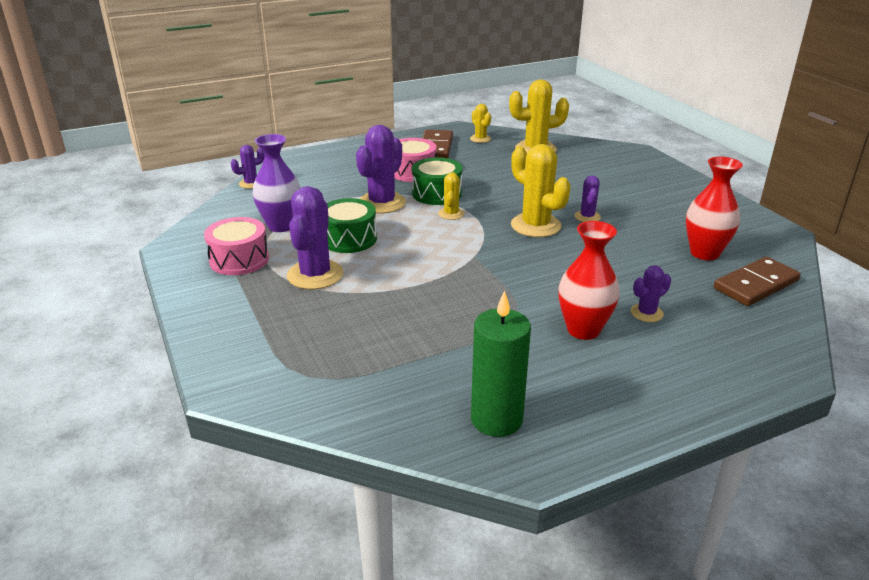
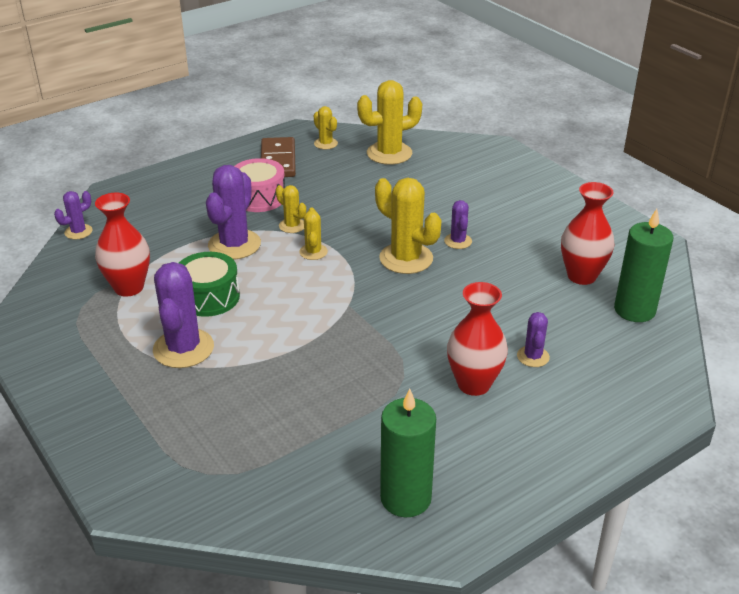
camera: 10 degrees left, 5 degrees up
pink drum [204,217,269,275] -> none
purple vase [253,134,301,232] -> red vase [95,193,150,297]
green drum [412,157,462,205] -> yellow cactus [276,185,306,233]
purple cactus [631,265,671,322] -> purple cactus turned 45 degrees counterclockwise [517,312,550,367]
brown domino [714,257,801,306] -> green candle [614,209,673,322]

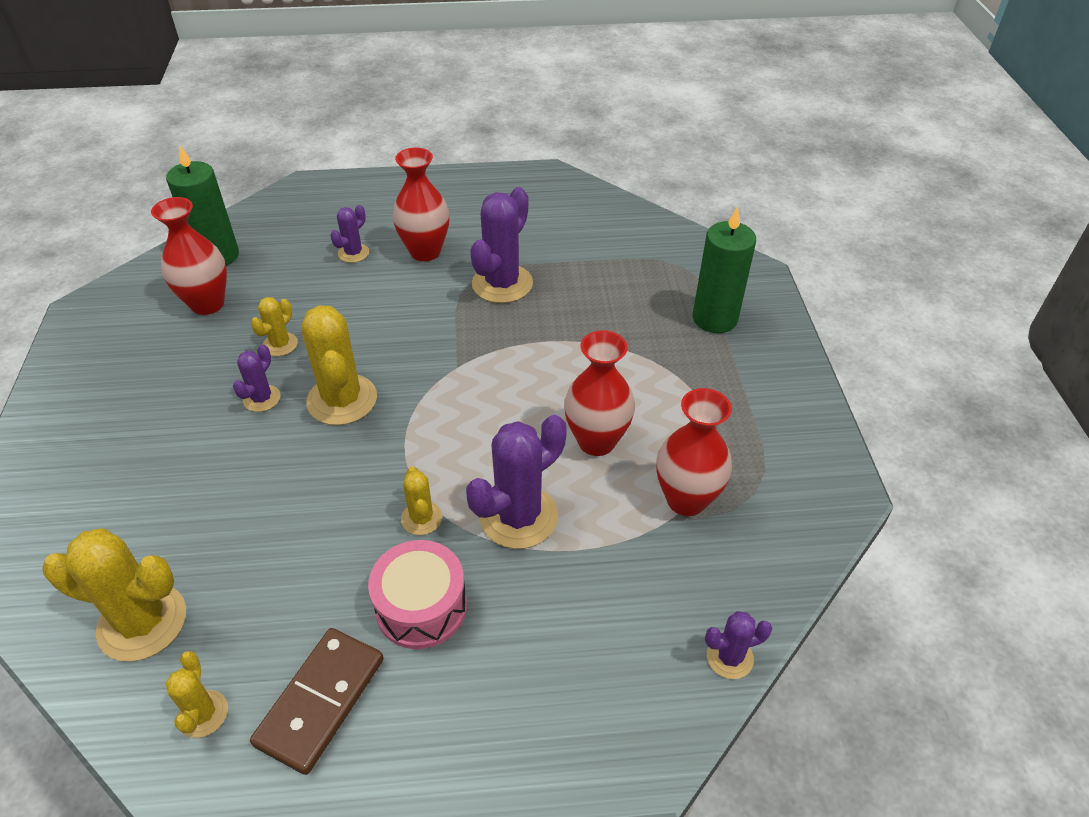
camera: 150 degrees left, 10 degrees up
purple cactus [153,262,214,368] -> purple cactus moved to [470,187,533,303]
green drum [179,252,240,317] -> red vase [564,330,635,456]
yellow cactus [299,208,328,260] -> yellow cactus moved to [251,297,298,356]
green candle [380,389,436,517] -> green candle moved to [693,206,756,333]

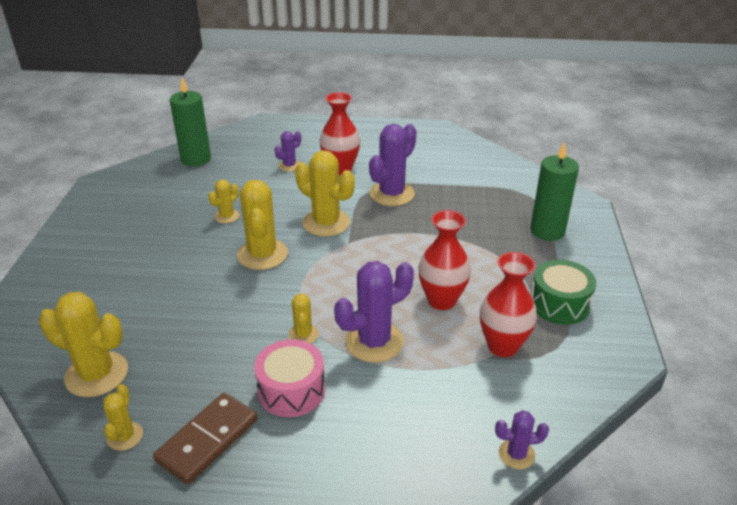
camera: 10 degrees right, 10 degrees down
red vase [151,197,227,315] -> none
purple cactus [233,344,281,412] -> none
none -> yellow cactus [295,150,355,237]
none -> green drum [531,260,596,325]

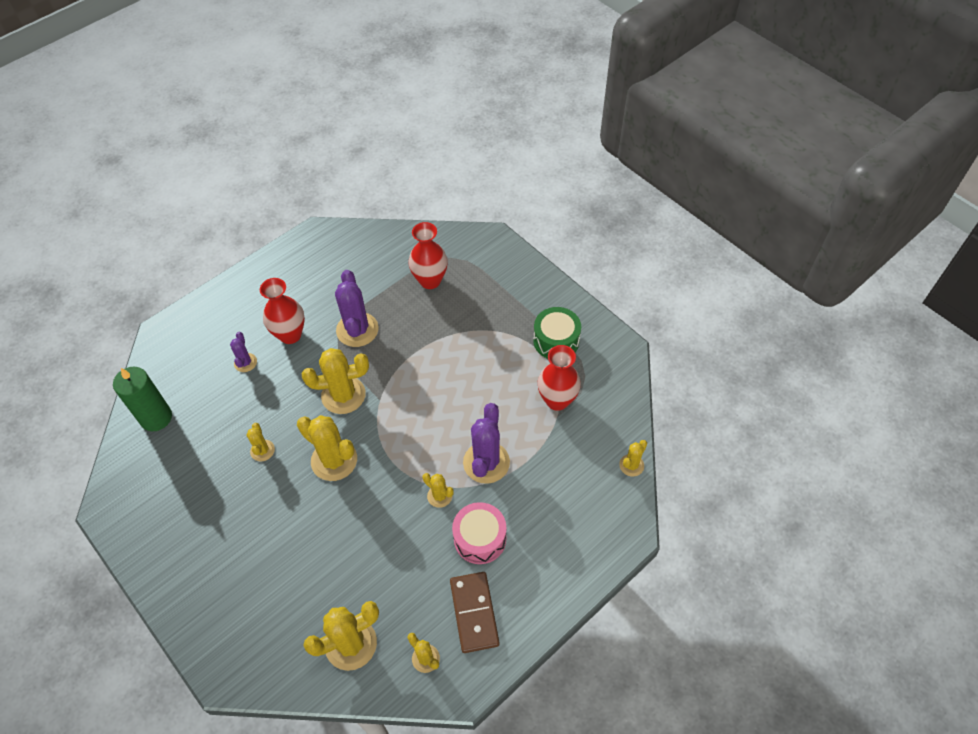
camera: 45 degrees left, 20 degrees up
red vase [418,210,471,310] -> red vase moved to [408,222,448,289]
purple cactus [495,410,549,469] -> yellow cactus [619,440,647,477]
green candle [530,142,579,241] -> none

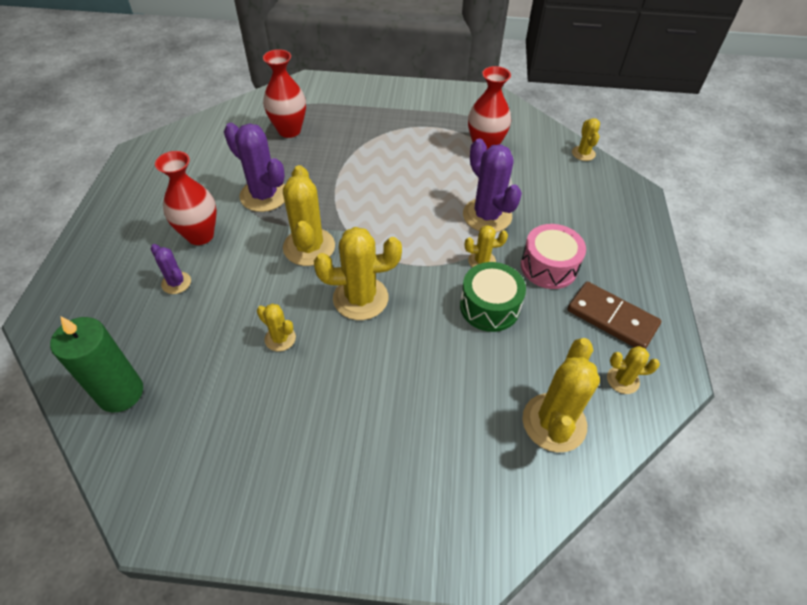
camera: 45 degrees left, 5 degrees down
yellow cactus [302,348,369,414] -> yellow cactus turned 45 degrees counterclockwise [283,165,335,266]
green drum [533,307,581,359] -> green drum moved to [460,262,526,332]

